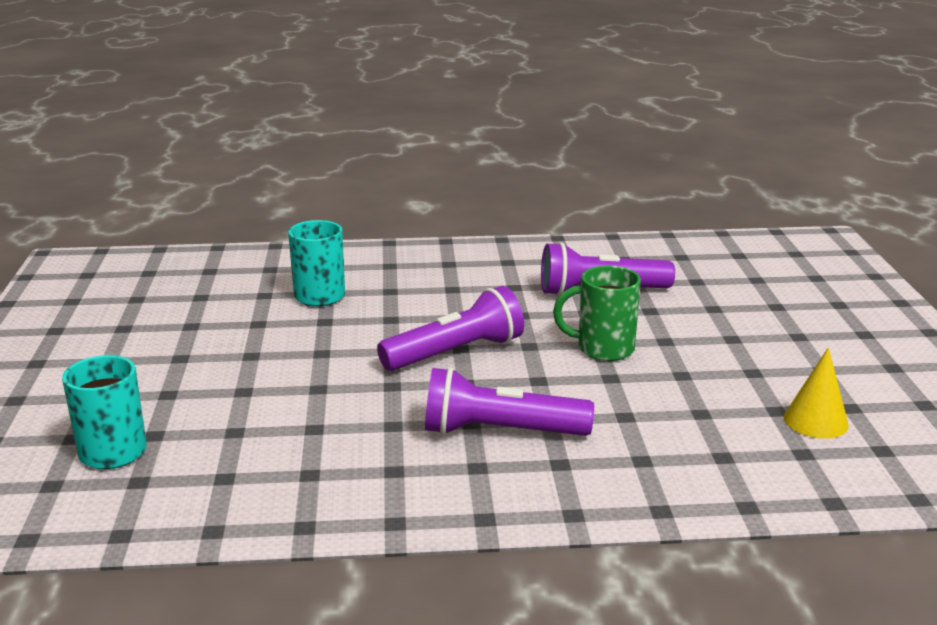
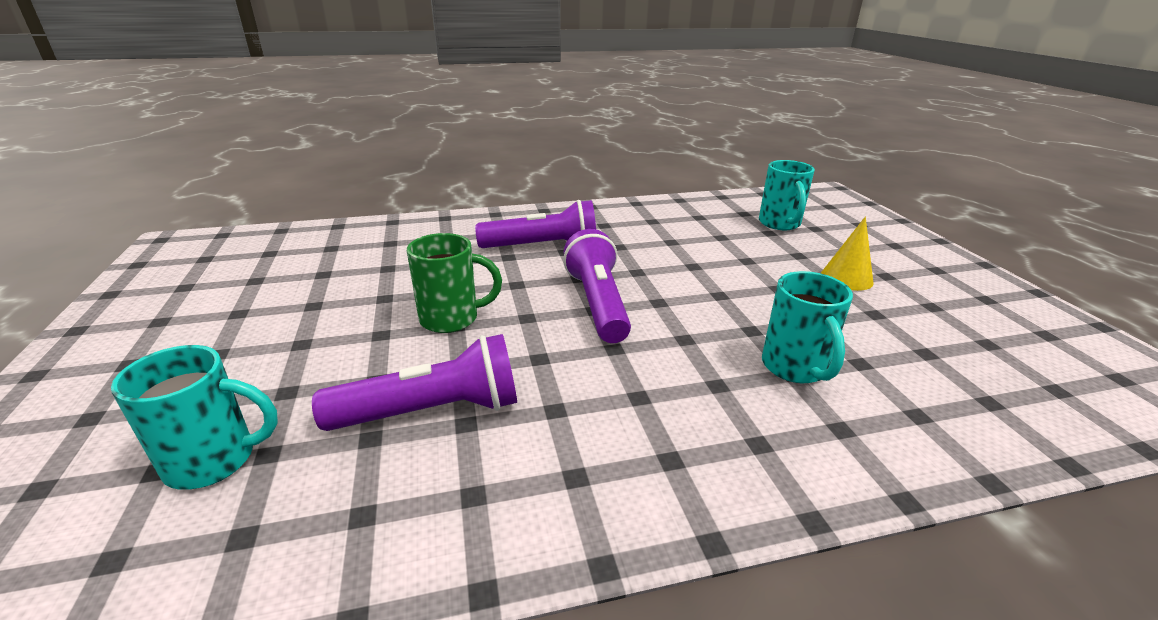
camera: 170 degrees right, 5 degrees up
purple flashlight [377,286,524,371] -> purple flashlight turned 120 degrees clockwise [563,229,631,343]
yellow cone [784,347,849,439] -> yellow cone moved to [821,216,874,291]
none -> turquoise mug [111,345,278,490]

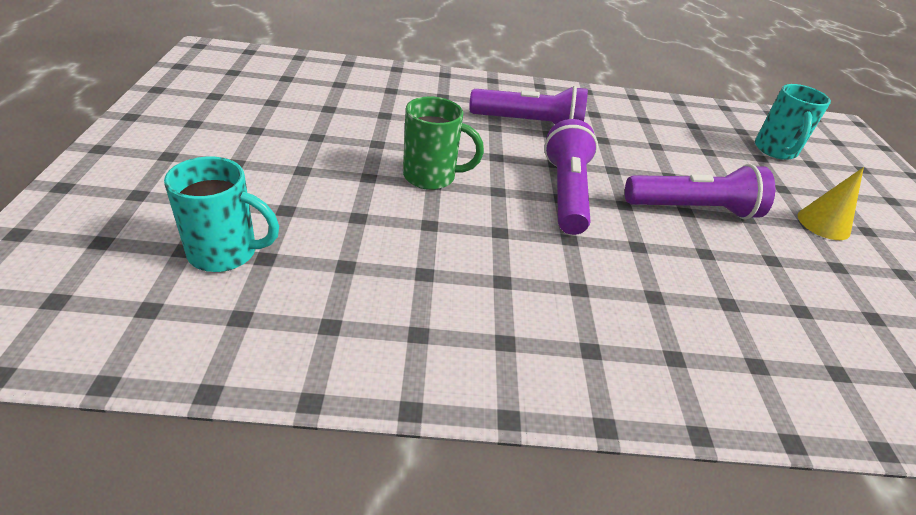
camera: 10 degrees right, 10 degrees up
purple flashlight [312,334,517,431] -> purple flashlight moved to [625,164,775,220]
turquoise mug [762,271,853,383] -> none

